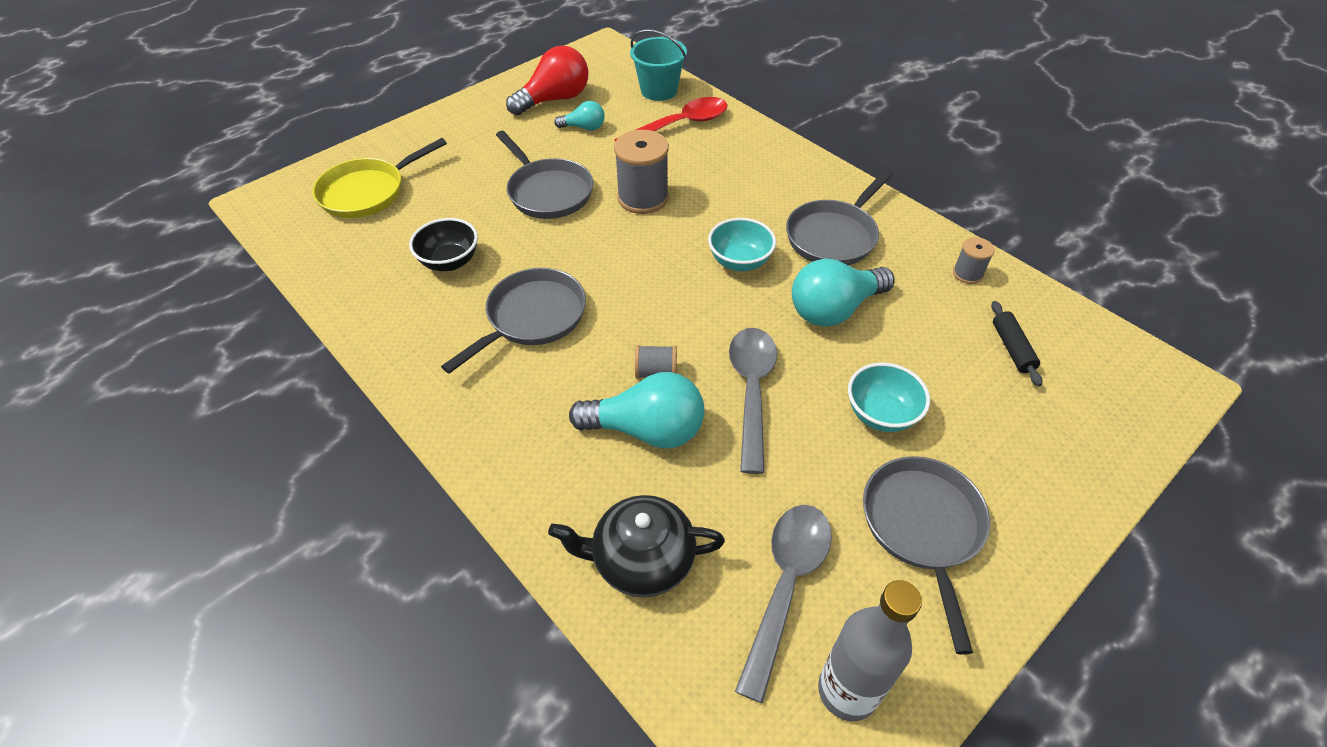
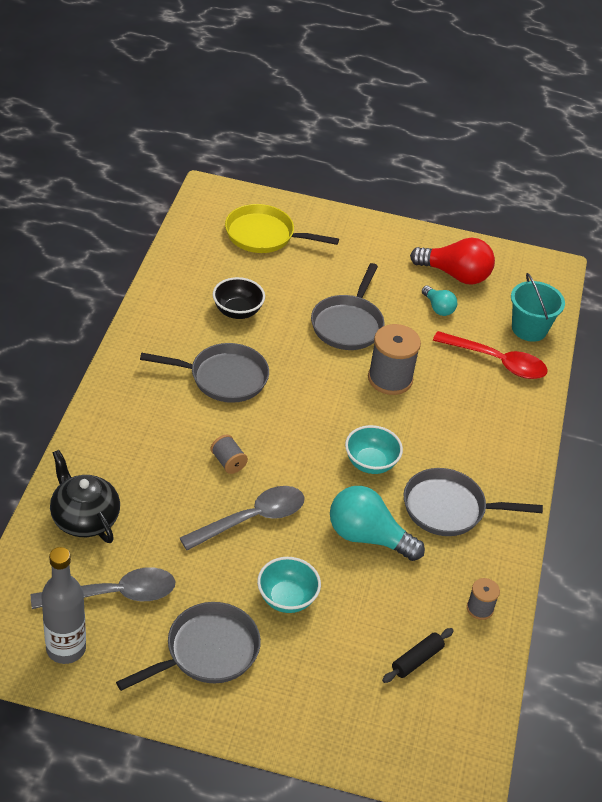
camera: 50 degrees right, 5 degrees down
turquoise light bulb [569,372,704,449] -> none

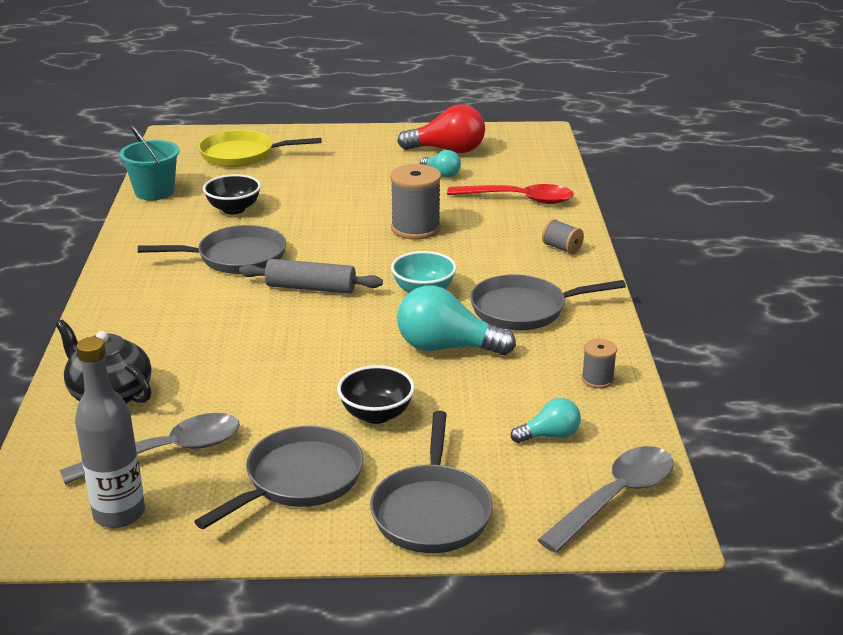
camera: 10 degrees left, 15 degrees down
grey spoon [180,486,305,551] -> grey spoon moved to [538,446,674,553]
grey spool [211,435,248,474] -> grey spool moved to [542,219,584,254]
turquoise bowl [257,557,321,613] -> black bowl [337,365,415,424]
grey pan [311,263,385,350] -> grey pan moved to [370,411,493,553]
black rolling pin [382,628,454,683] -> turquoise light bulb [511,398,581,443]
turquoise bucket [511,273,565,342] -> turquoise bucket moved to [120,125,179,200]
none -> grey rolling pin [239,259,383,294]

